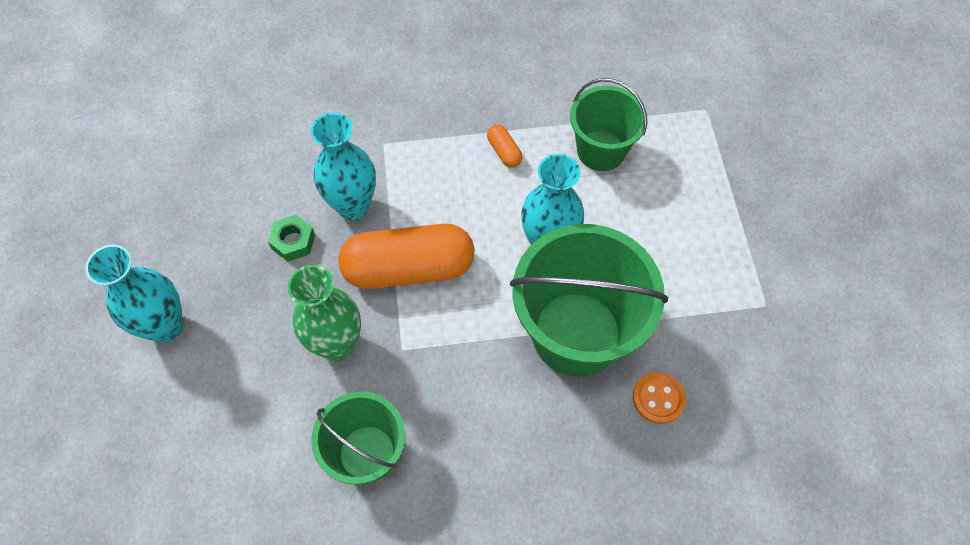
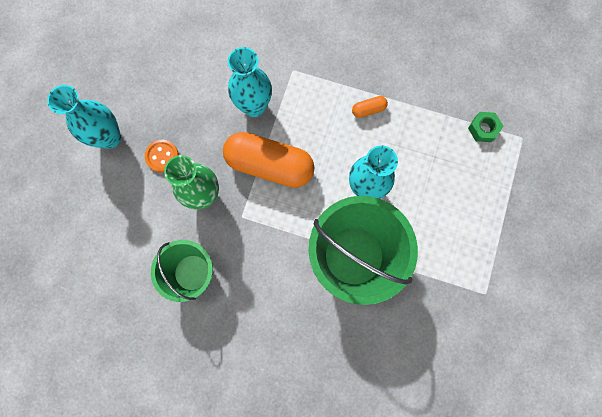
camera: 25 degrees right, 15 degrees up
green nut [268,215,315,262] -> green nut moved to [468,112,503,142]
orange capsule [487,125,522,167] -> orange capsule turned 75 degrees clockwise [352,96,388,118]
green bucket [570,78,648,171] -> none
orange button [633,372,686,424] -> orange button moved to [145,140,179,172]

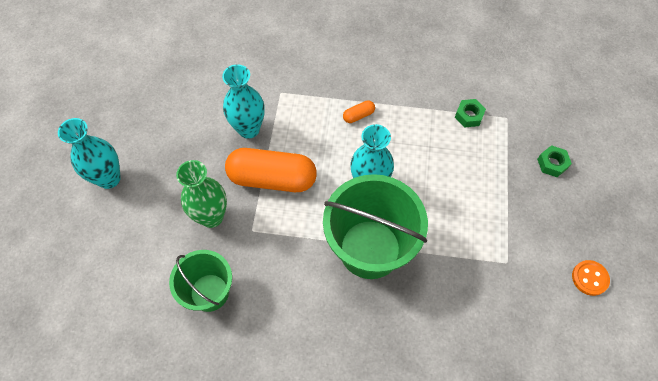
camera: 10 degrees left, 15 degrees down
orange button [145,140,179,172] -> orange button moved to [572,260,610,296]
none -> green nut [537,145,572,177]

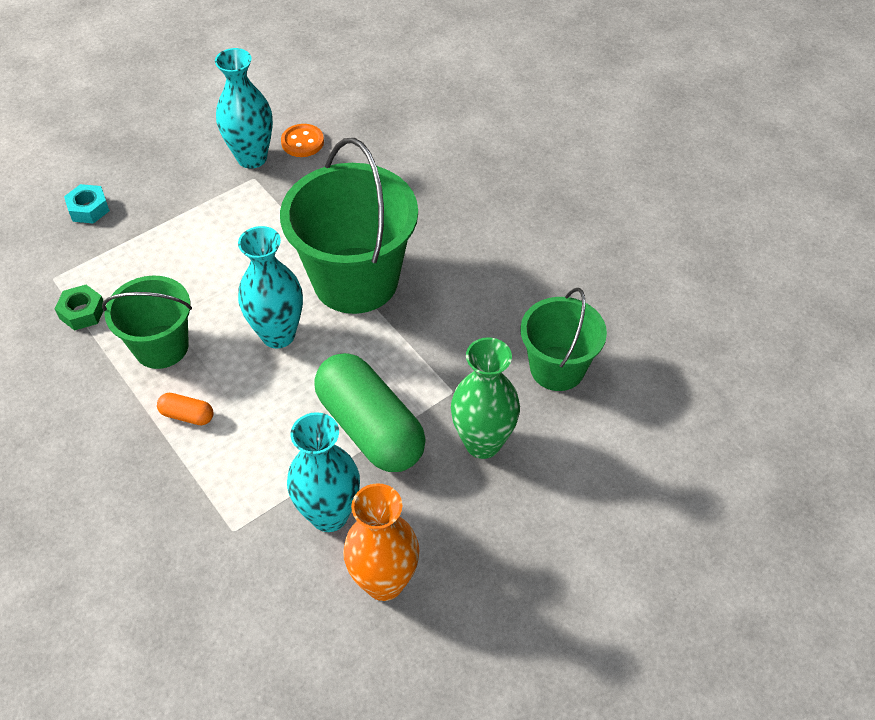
camera: 135 degrees left, 10 degrees down
turquoise vase [58,118,121,189] -> turquoise vase moved to [215,48,273,169]
orange capsule [225,148,317,192] -> green capsule [314,353,426,472]
green nut [537,145,572,177] -> turquoise nut [64,184,110,224]
orange button [572,260,610,296] -> orange button moved to [281,124,324,157]
none -> green bucket [102,276,192,369]
none -> orange vase [343,483,420,601]

